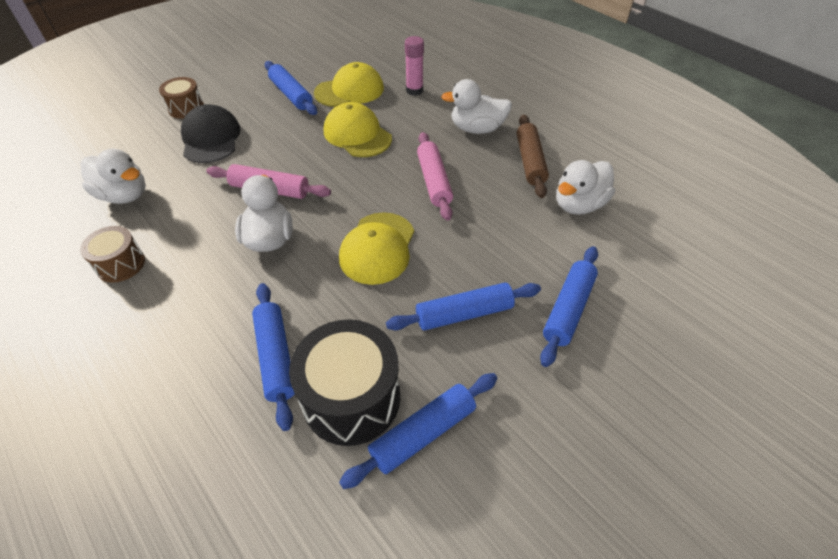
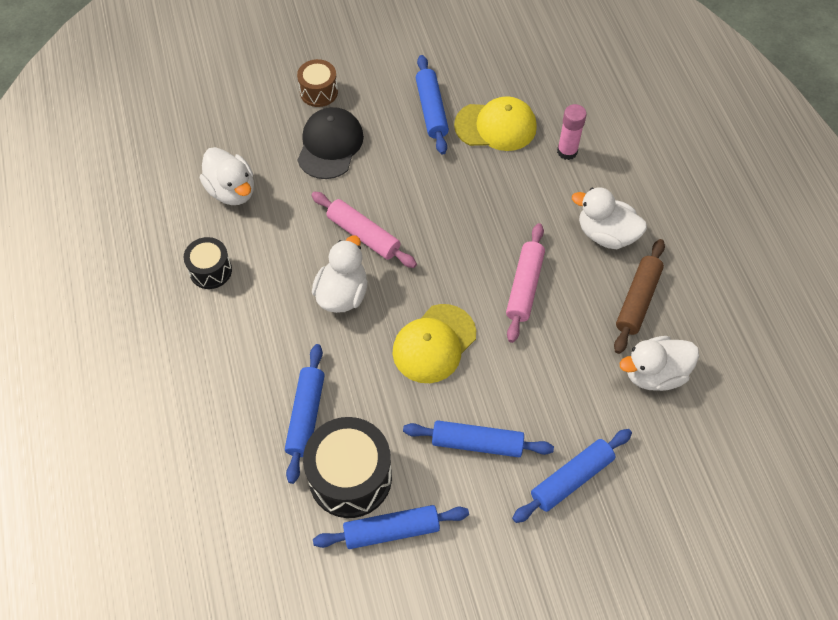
camera: 25 degrees right, 10 degrees up
brown drum [80,226,145,283] -> black drum [184,237,232,289]
yellow cap [324,102,392,157] -> none

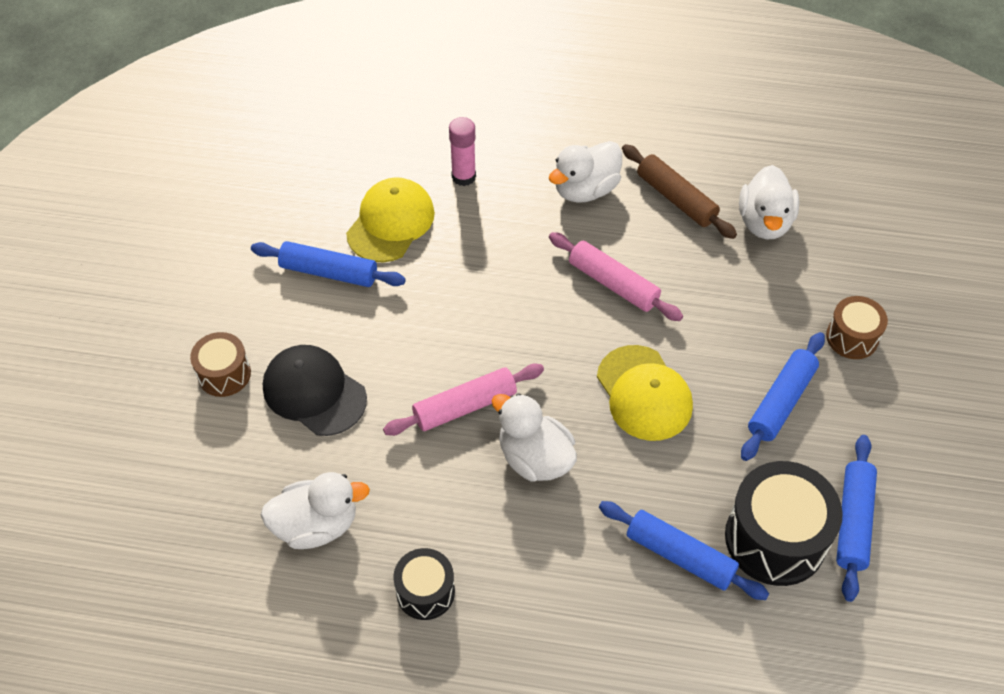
camera: 65 degrees left, 5 degrees down
blue rolling pin [512,429,632,523] -> brown drum [826,296,888,359]

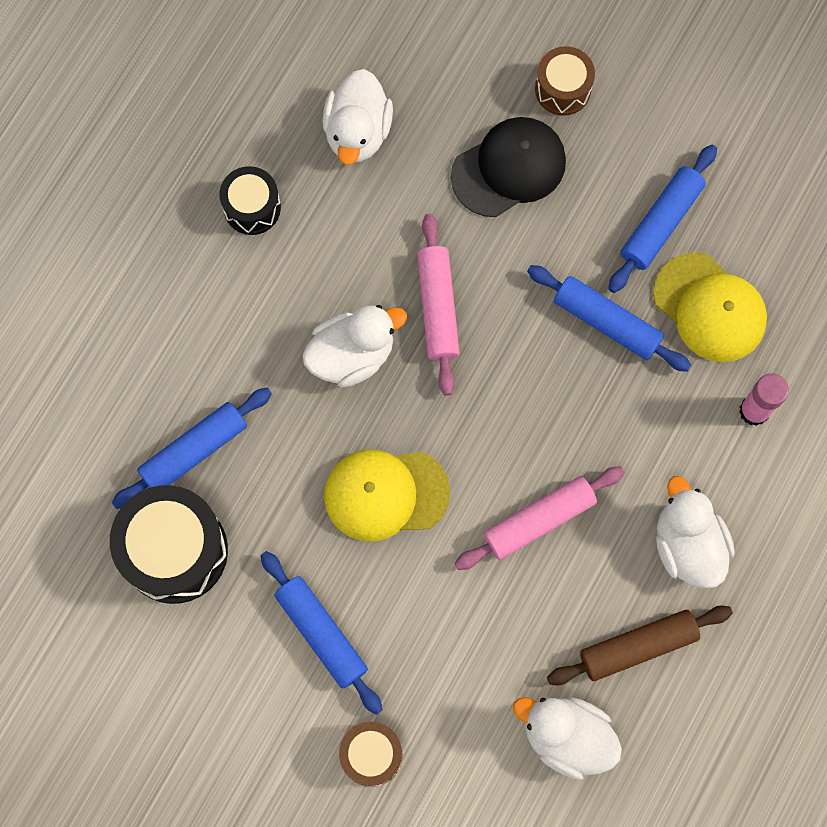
camera: 110 degrees right, 20 degrees up
blue rolling pin [836,435,877,602] -> blue rolling pin moved to [527,265,691,372]

